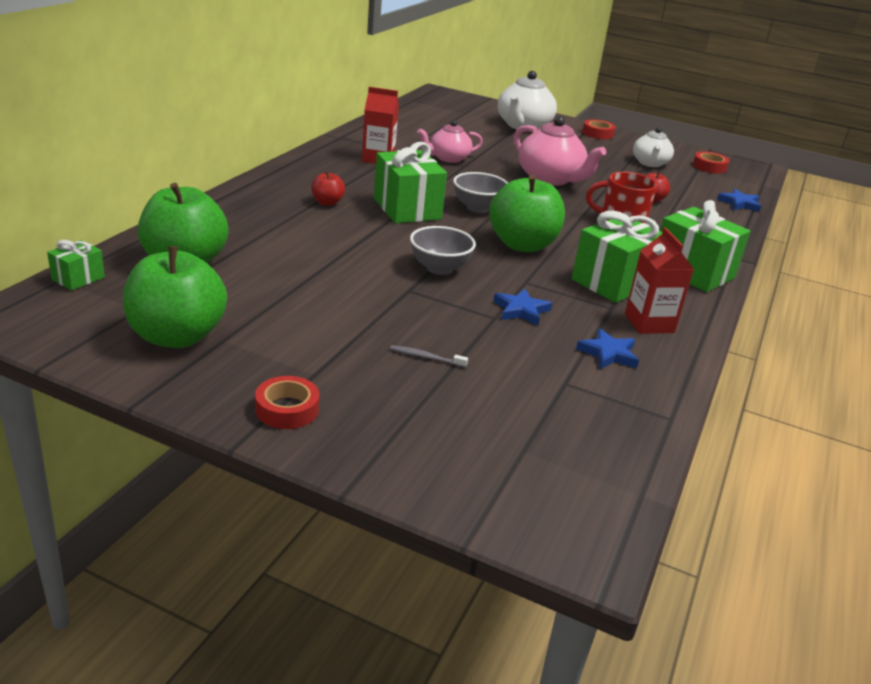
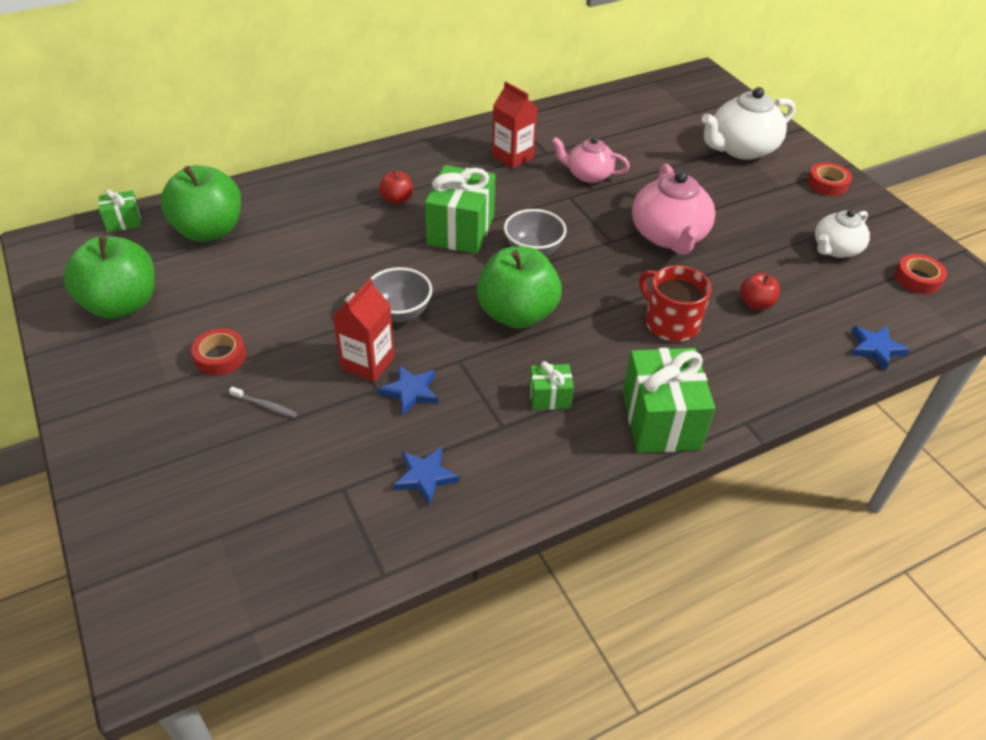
camera: 40 degrees right, 15 degrees up
red tape [255,376,319,429] -> red tape moved to [191,328,246,375]
grey toothbrush [390,345,468,367] -> grey toothbrush turned 150 degrees clockwise [229,387,298,418]
green gift [572,211,662,303] -> green gift [529,361,574,410], size x0.50
red carton [625,227,694,334] -> red carton moved to [333,278,395,382]

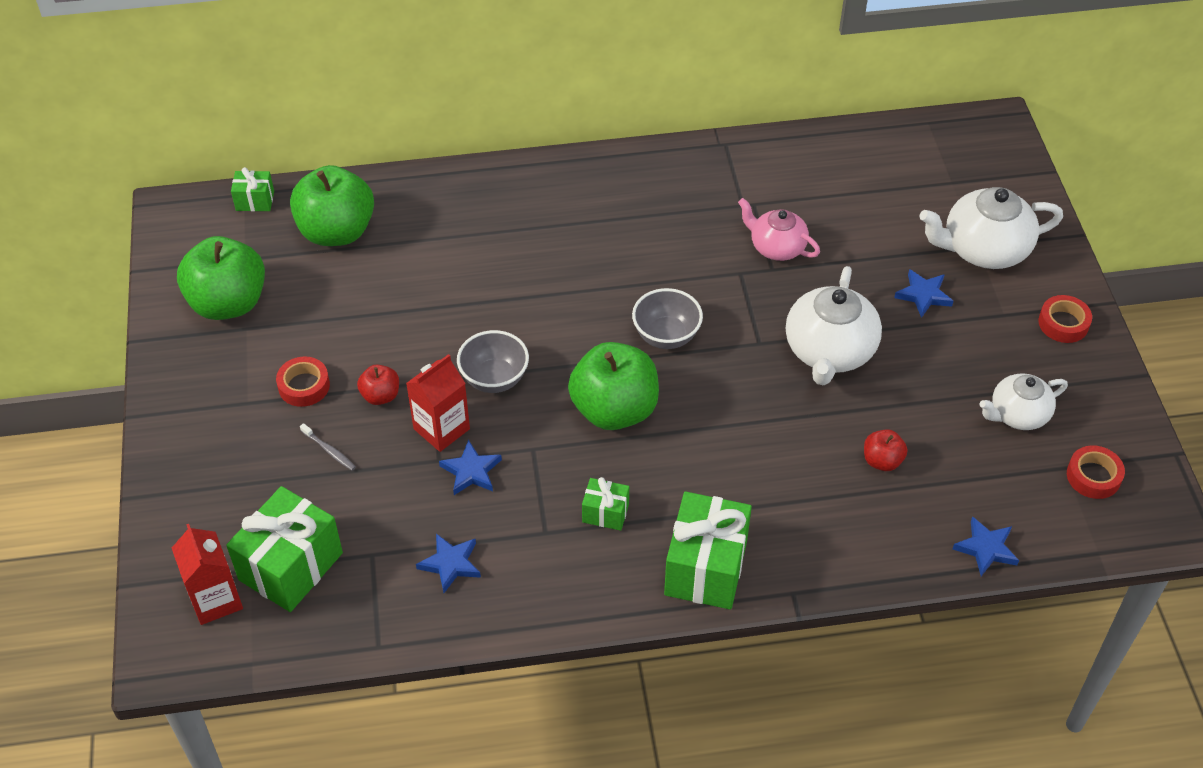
camera: 20 degrees right, 5 degrees up
red apple [379,170,413,205] -> red apple moved to [357,364,399,405]
green gift [425,165,495,254] -> green gift moved to [226,486,343,612]
red carton [492,81,538,169] -> red carton moved to [172,524,243,625]
pink teapot [632,164,716,255] -> white teapot [786,266,882,386]
red mug [639,265,711,342] -> none
none -> blue star [894,269,953,318]

